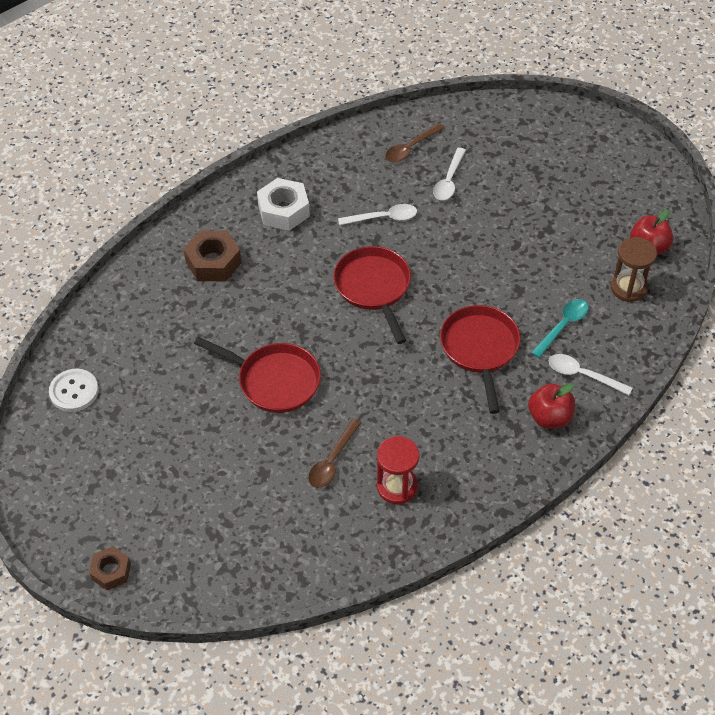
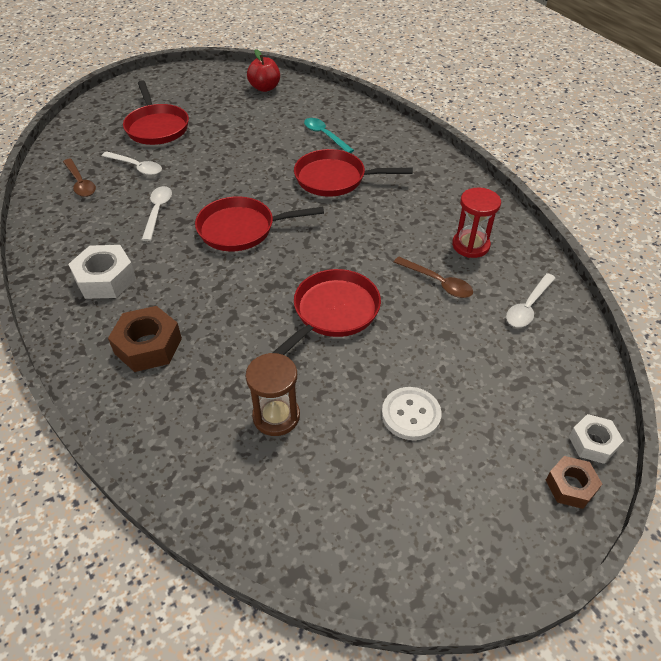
camera: 80 degrees left, 5 degrees down
white button [49,369,99,412] -> white button moved to [382,387,442,440]
red apple [528,383,575,429] -> none
white spoon [548,354,633,395] -> white spoon moved to [506,273,555,327]
brown hourglass [610,237,657,302] -> brown hourglass moved to [246,353,300,436]
none -> red pan [123,81,189,145]
none -> white nut [569,414,624,464]

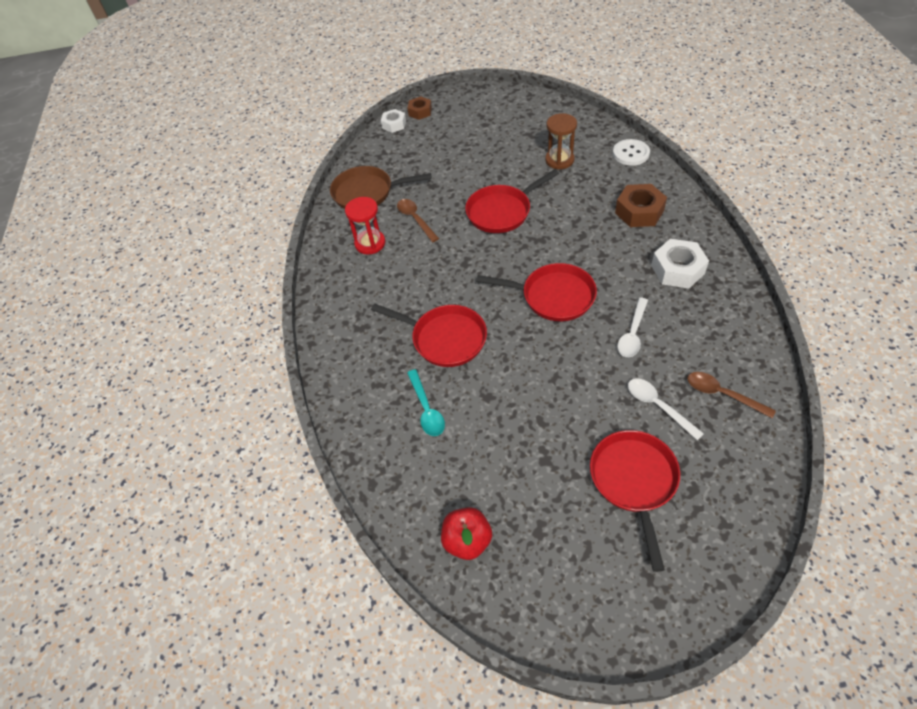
camera: 155 degrees left, 5 degrees up
brown spoon [63,158,96,197] -> brown spoon turned 45 degrees counterclockwise [687,372,776,419]
white button [382,387,442,440] -> white button moved to [613,139,650,166]
white spoon [506,273,555,327] -> brown pan [330,166,432,209]

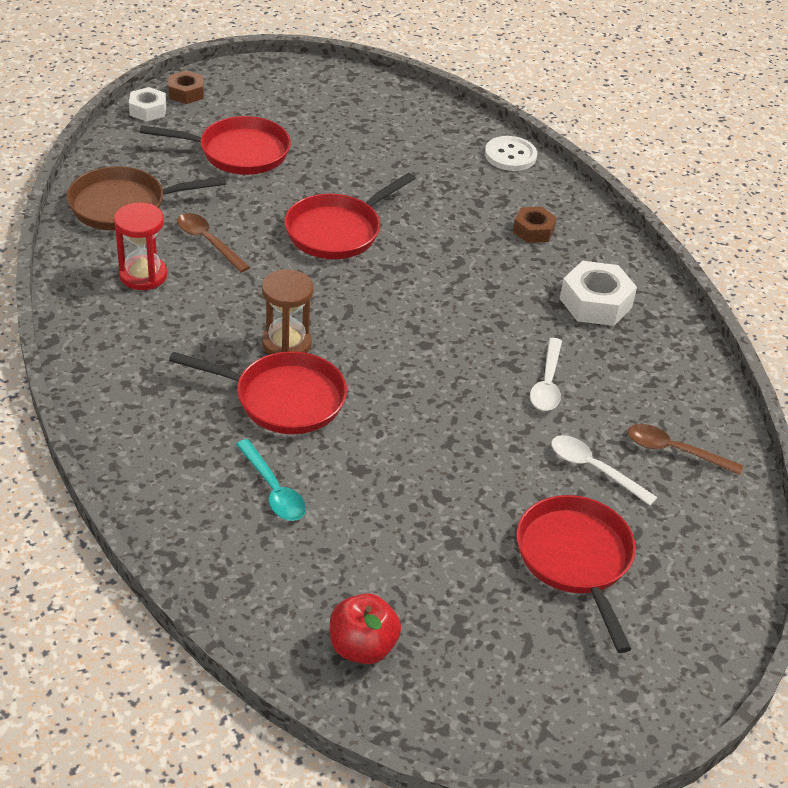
camera: 20 degrees left, 10 degrees down
red pan [476,263,597,322] -> red pan moved to [140,116,291,175]
brown hourglass [545,113,577,170] -> brown hourglass moved to [262,269,314,355]
brown nut [615,184,667,227] -> brown nut [513,207,557,243], size x0.63

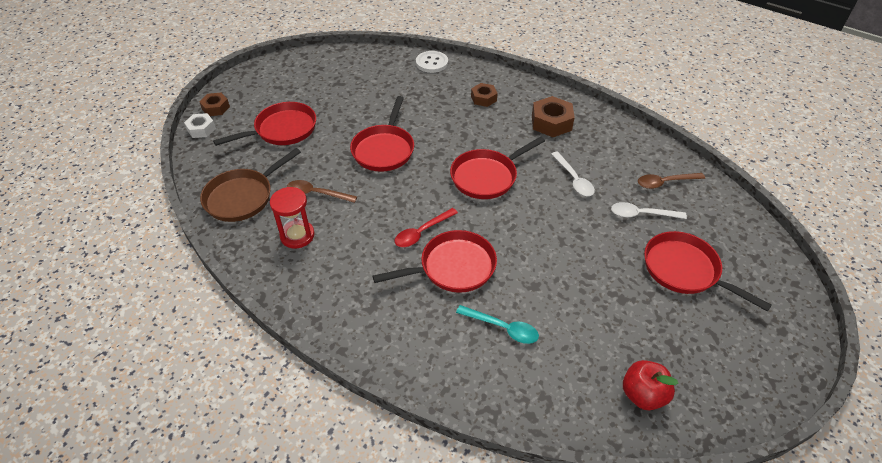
camera: 30 degrees left, 5 degrees up
brown hourglass [262,269,314,355] -> red spoon [395,208,458,247]
white nut [560,261,637,326] -> brown nut [532,96,575,137]
none -> red pan [450,136,545,199]

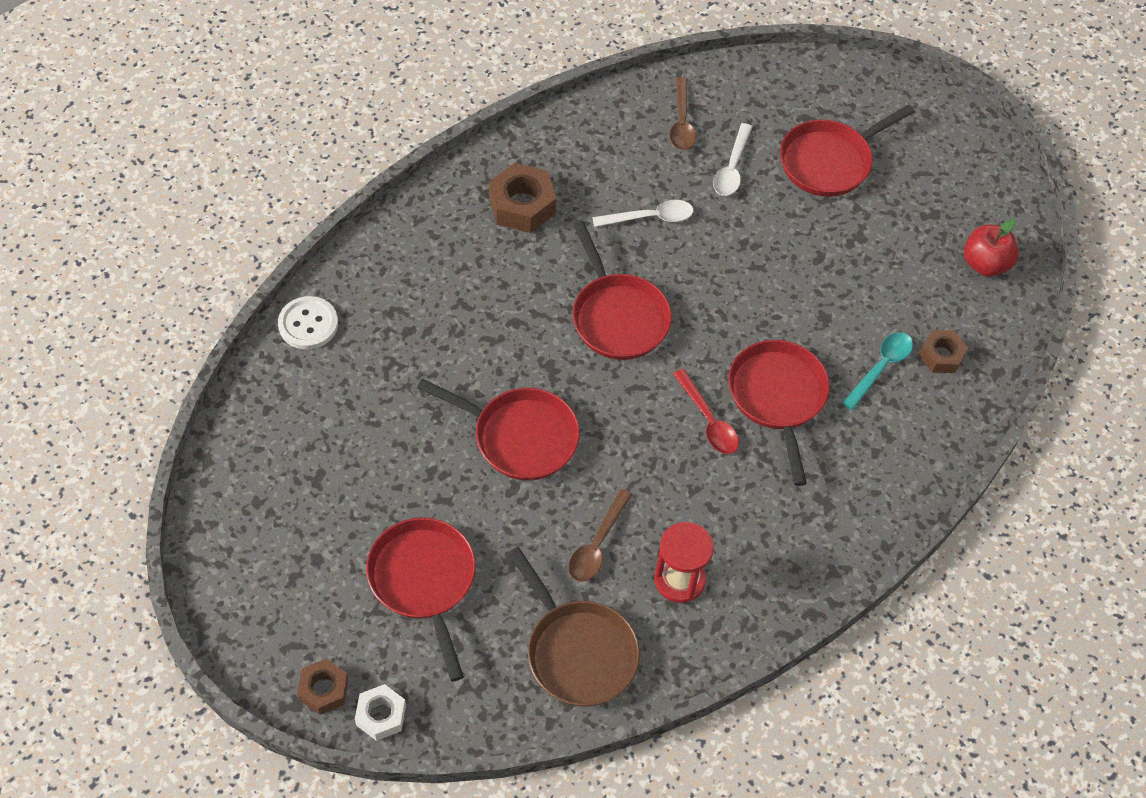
camera: 80 degrees left, 10 degrees up
brown nut [471,83,498,107] -> brown nut moved to [919,330,968,373]

